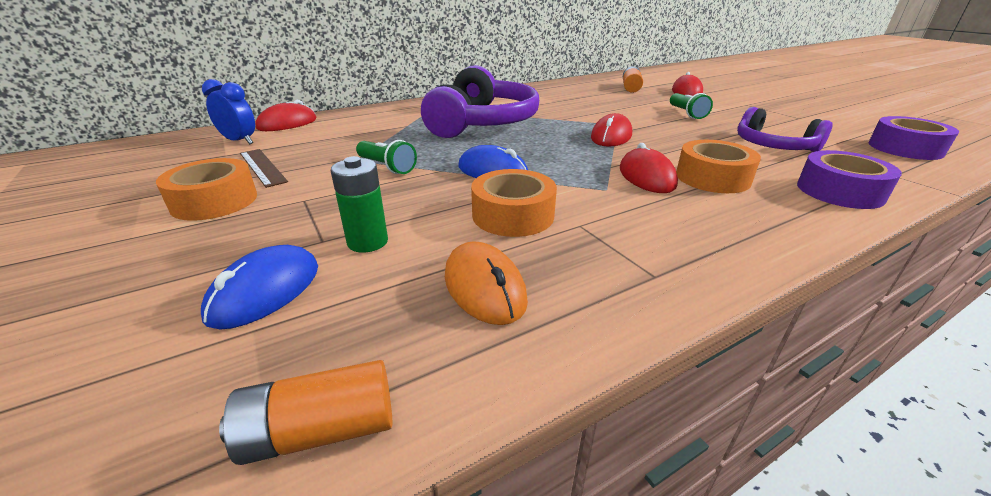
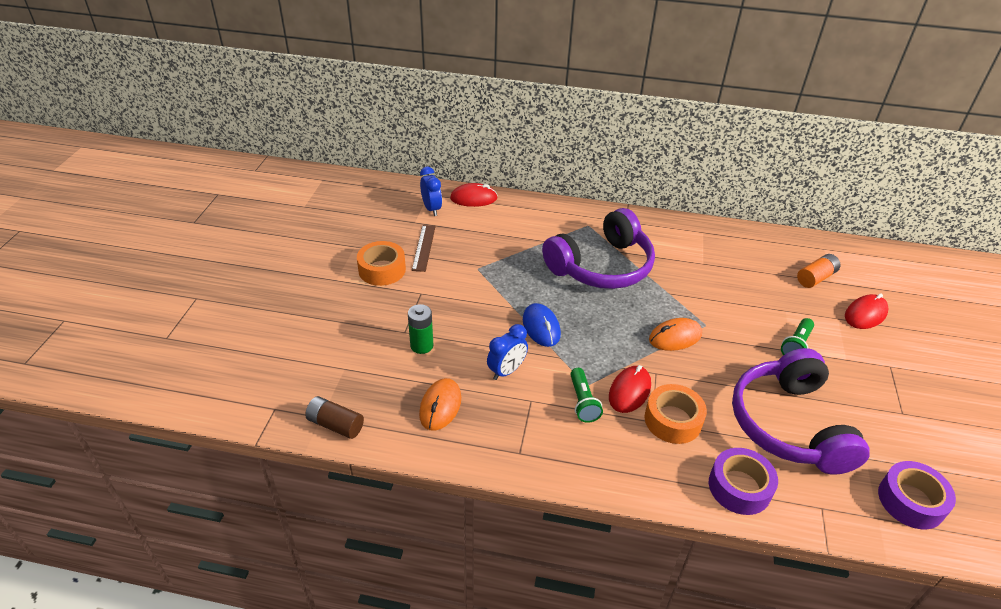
camera: 40 degrees right, 10 degrees up
blue mouse [201,245,318,330] -> none
orange battery [219,360,392,465] -> brown battery [305,396,364,439]
green flashlight [356,140,417,174] -> green flashlight moved to [570,368,603,423]
orange tape [471,169,557,237] -> blue clock [487,324,528,380]
red mouse [591,113,632,147] -> orange mouse [649,318,702,351]
purple headphones [737,107,832,152] -> purple headphones [732,348,870,475], size x1.72

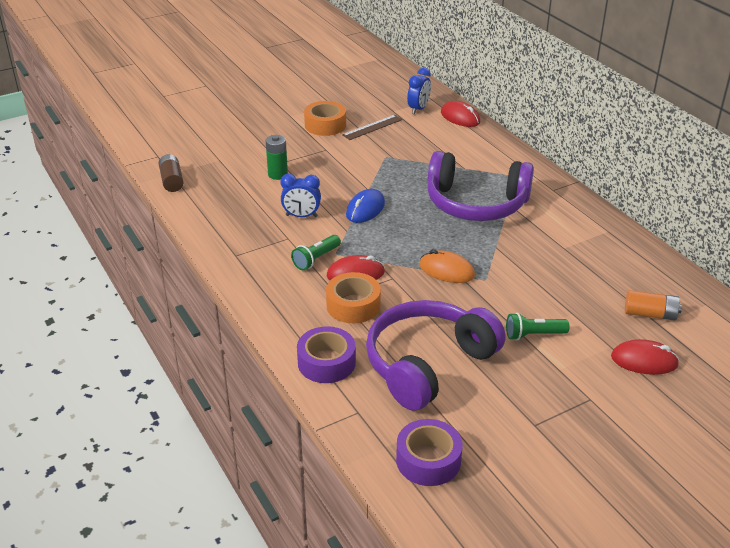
camera: 50 degrees right, 5 degrees down
orange mouse [419,378,461,431] -> none

